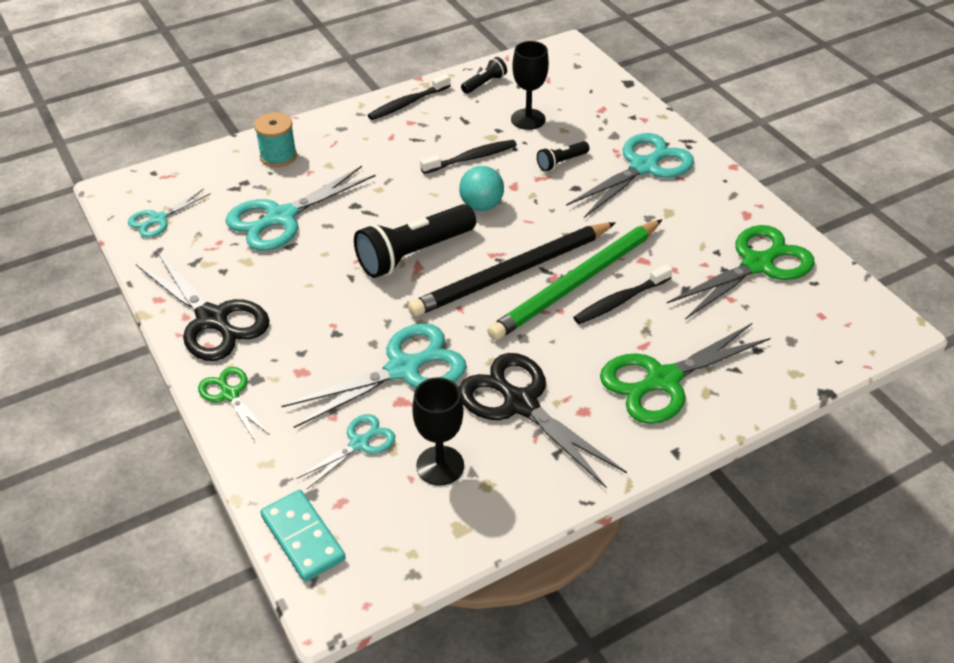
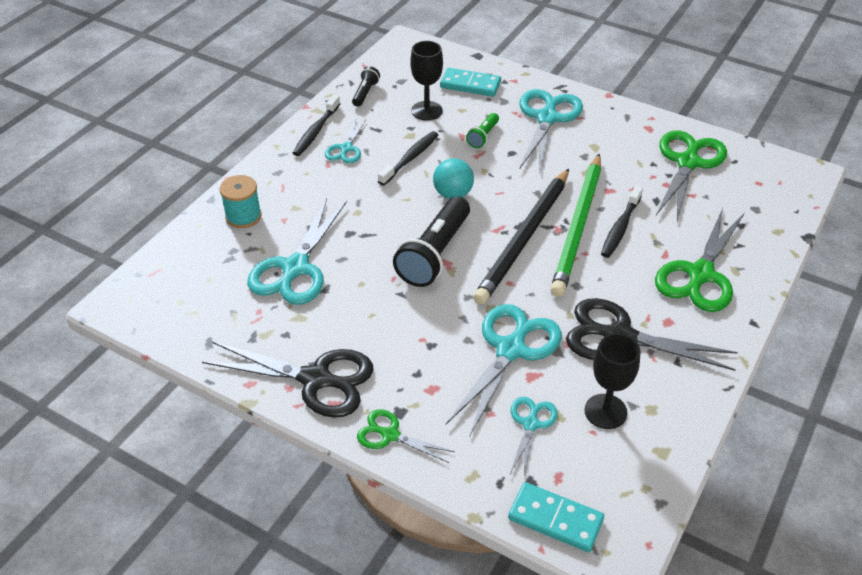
camera: 30 degrees left, 0 degrees up
turquoise scissors [128,189,211,238] -> turquoise scissors moved to [325,119,366,163]
black flashlight [537,141,589,171] -> green flashlight [466,113,499,148]
none -> turquoise domino [440,68,501,97]

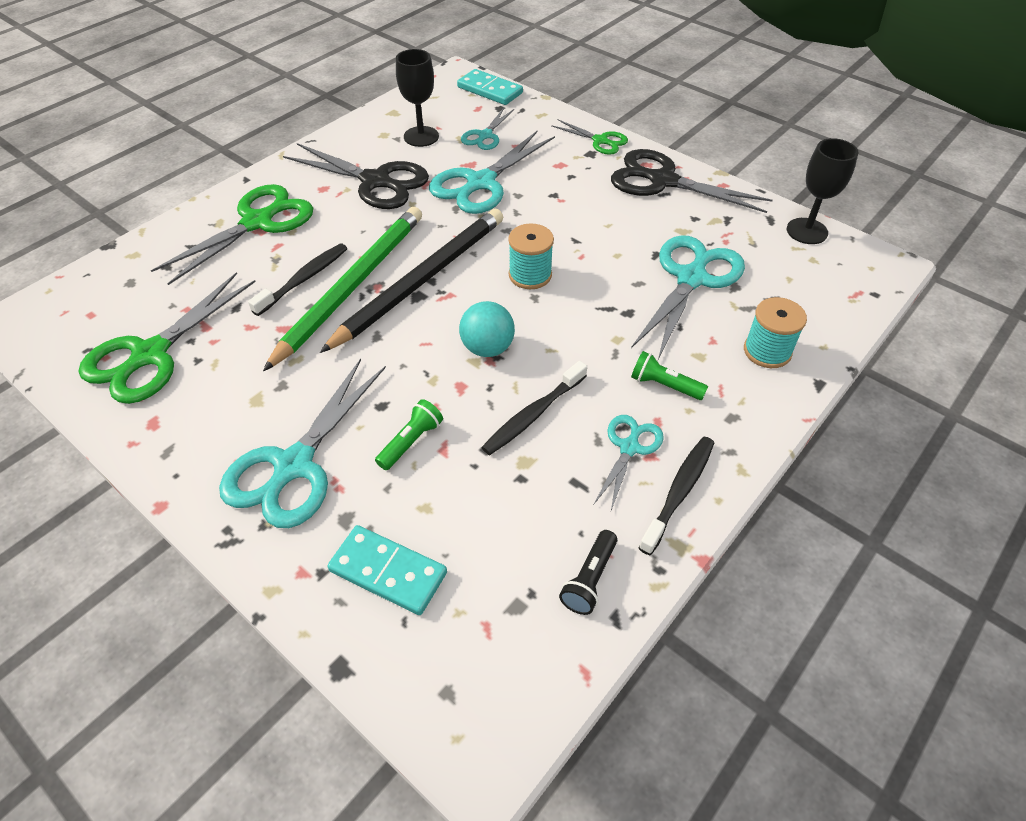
camera: 170 degrees left, 5 degrees up
black flashlight [393,196,470,287] -> turquoise spool [508,223,554,289]
black goblet [410,41,443,121] -> black goblet moved to [787,138,858,244]
none -> green flashlight [631,351,708,400]

